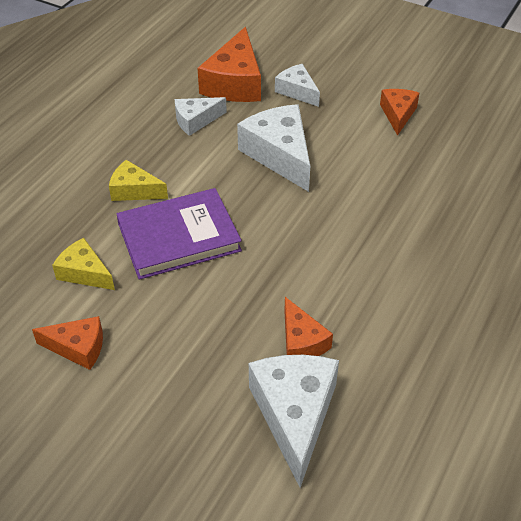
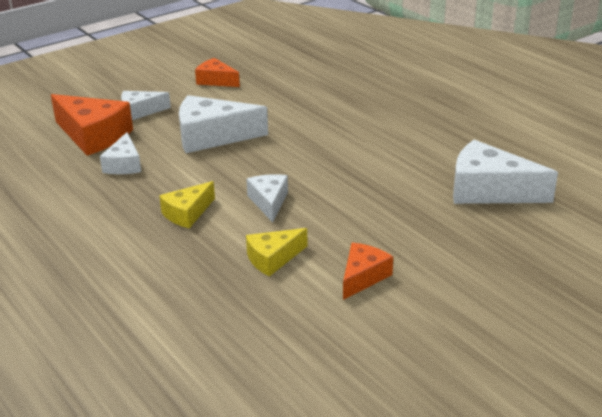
camera: 65 degrees left, 15 degrees down
purple book [117,188,242,280] -> white cheese [246,174,288,222]
orange cheese [284,297,333,356] -> none

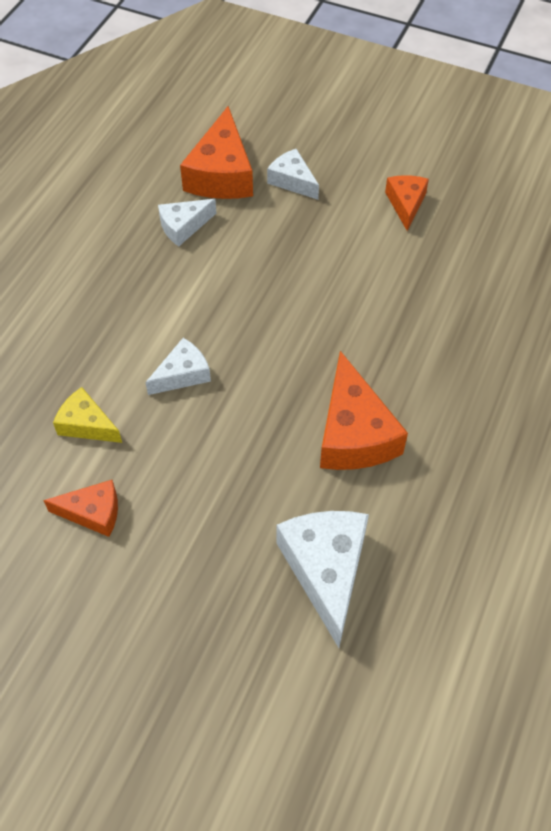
camera: 60 degrees right, 25 degrees up
yellow cheese [159,181,215,228] -> none
white cheese [179,95,268,153] -> none
none -> orange cheese [320,351,408,470]

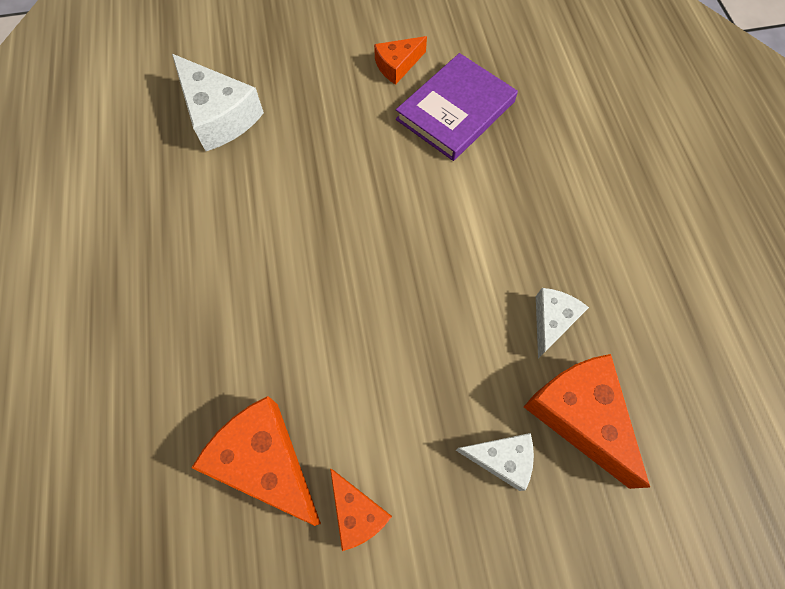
camera: 145 degrees right, 10 degrees up
yellow cheese [53,387,122,443] -> purple book [396,53,518,161]
white cheese [145,338,211,395] -> none
orange cheese [320,351,408,470] -> orange cheese moved to [192,396,321,526]

